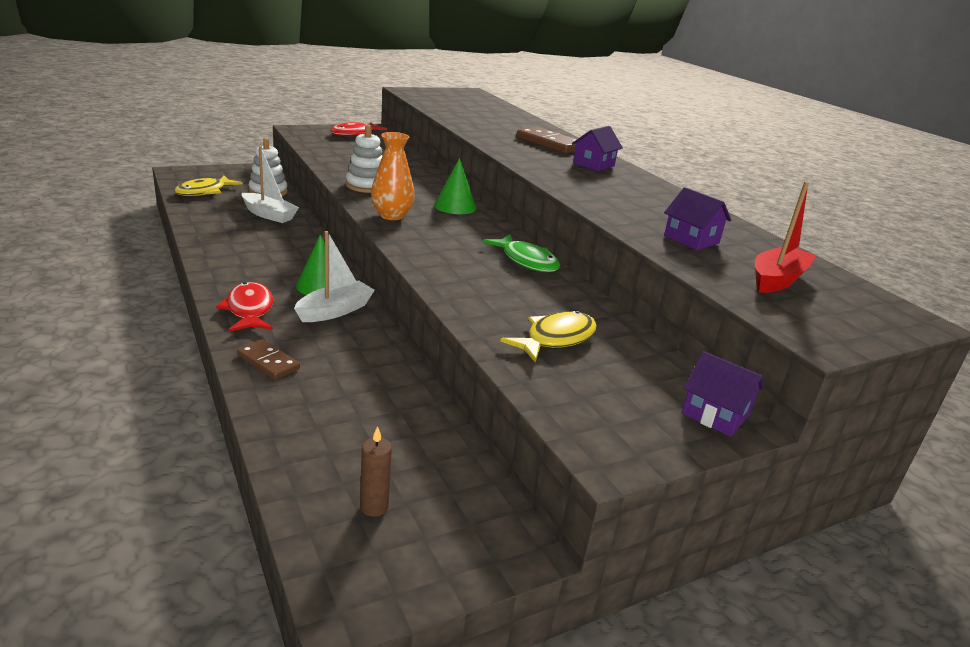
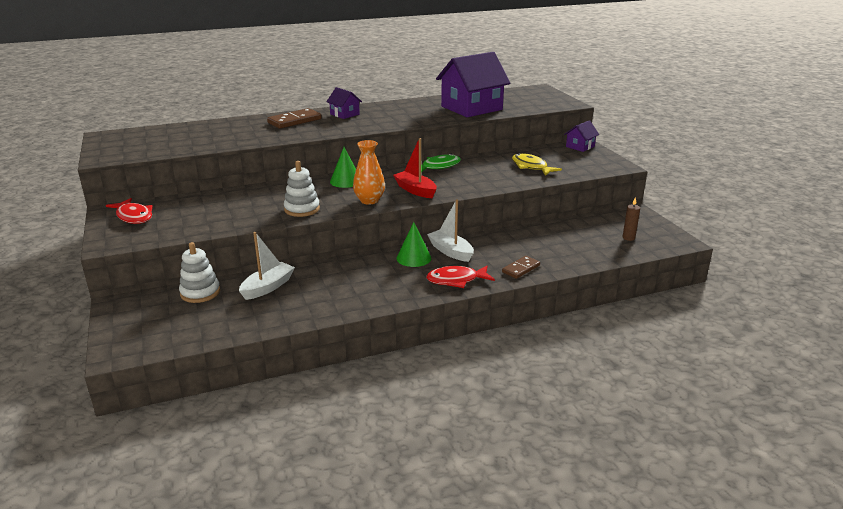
camera: 80 degrees left, 0 degrees up
yellow fish [174,176,243,196] -> none
purple house [664,187,731,250] -> purple house [436,52,510,117], size x2.14
red boat [755,181,816,293] -> red boat moved to [393,138,437,198]

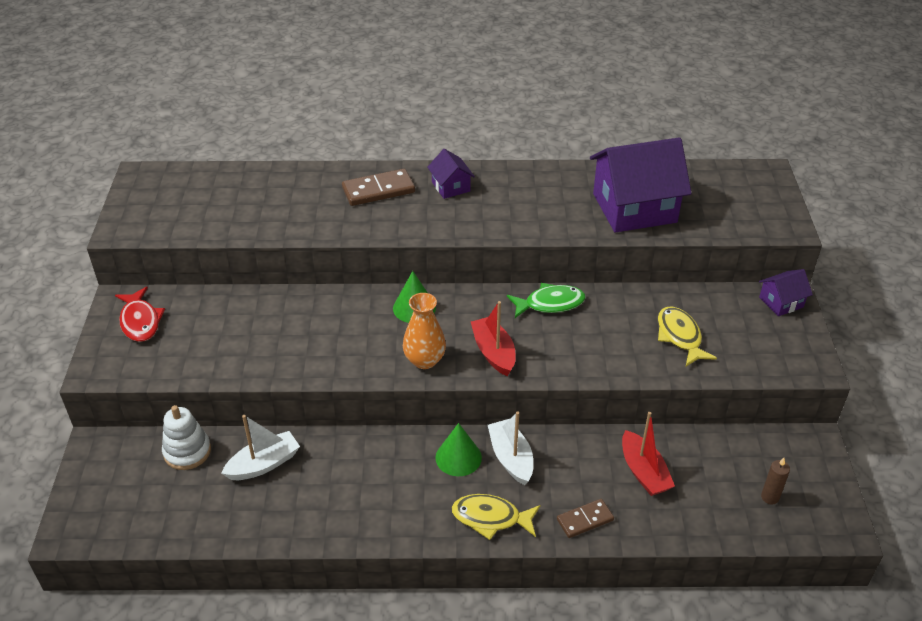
camera: 20 degrees right, 15 degrees up
white stacking toy [284,161,320,217] -> none
red fish [426,265,495,288] -> yellow fish [452,494,540,540]
none -> red boat [622,412,675,496]

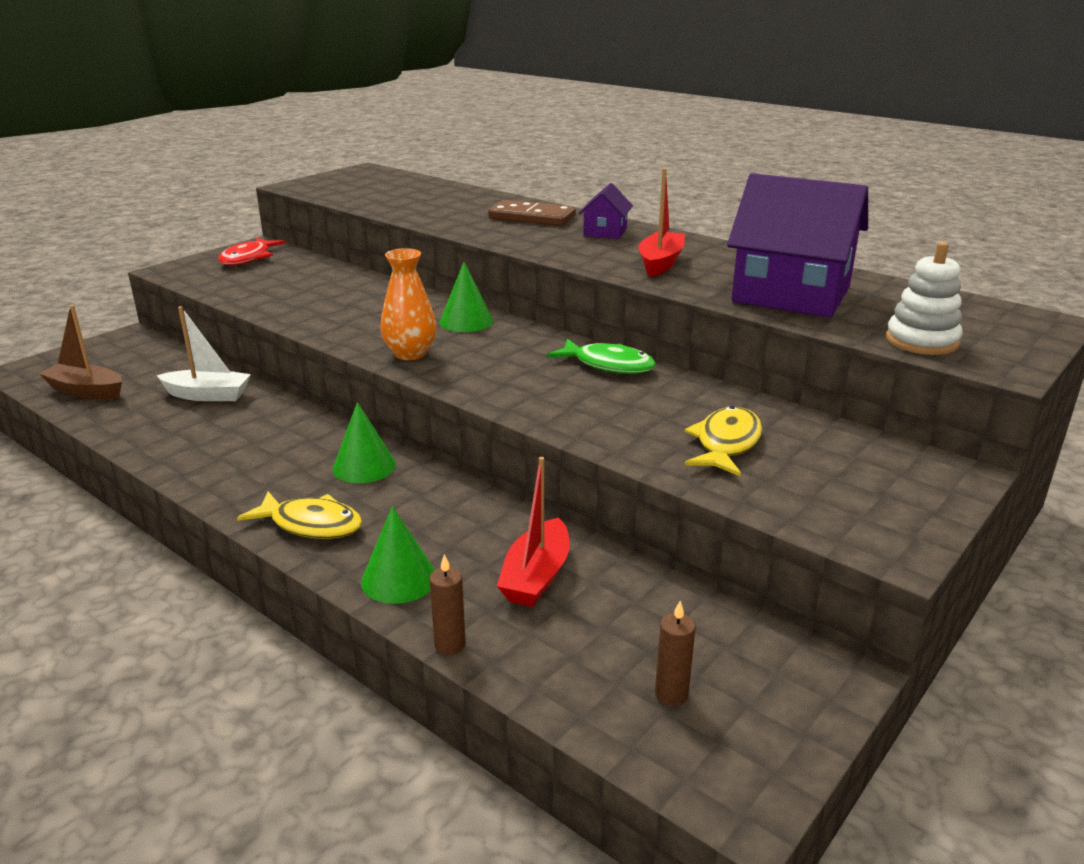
camera: 40 degrees right, 15 degrees down
white stacking toy [162,405,211,470] -> white stacking toy moved to [886,242,963,355]
yellow fish [452,494,540,540] -> yellow fish turned 150 degrees clockwise [237,491,362,539]
red boat [471,301,516,376] -> red boat moved to [638,168,685,277]
white boat [488,412,533,485] -> none
brown domino [557,499,614,538] -> green cone [361,506,435,604]
purple house [759,269,813,316] -> none
none -> brown boat [39,305,122,399]
none -> brown candle [429,554,466,655]

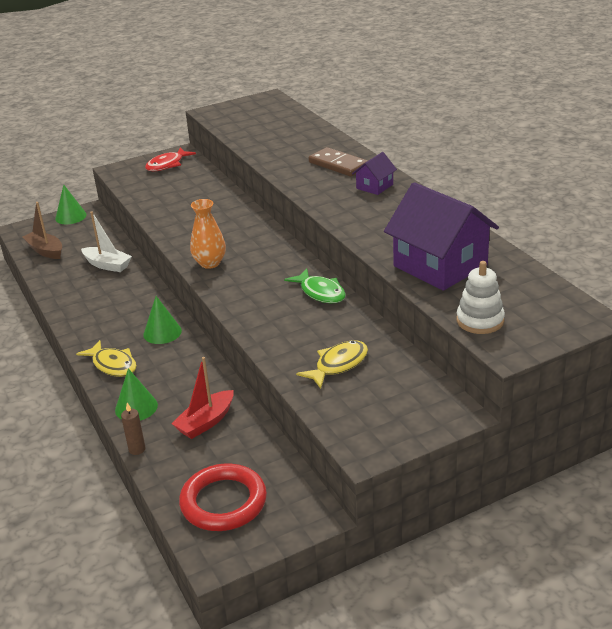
camera: 25 degrees right, 5 degrees up
green cone [440,262,493,332] -> green cone moved to [55,185,87,224]
red boat [638,168,685,277] -> none
brown candle [655,601,696,706] -> red ring [179,464,267,531]

